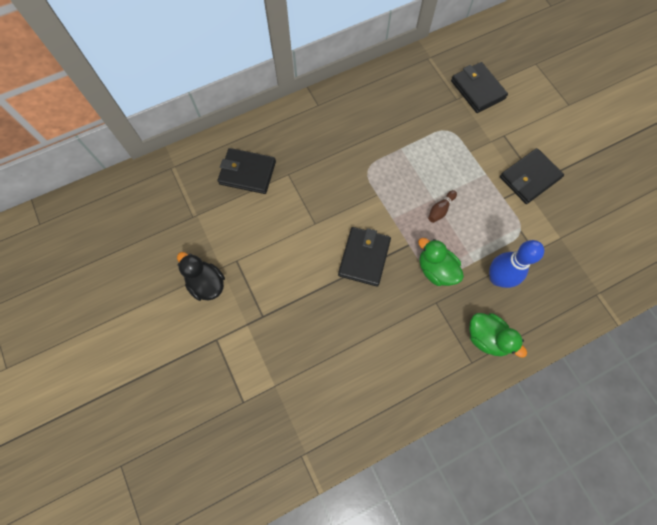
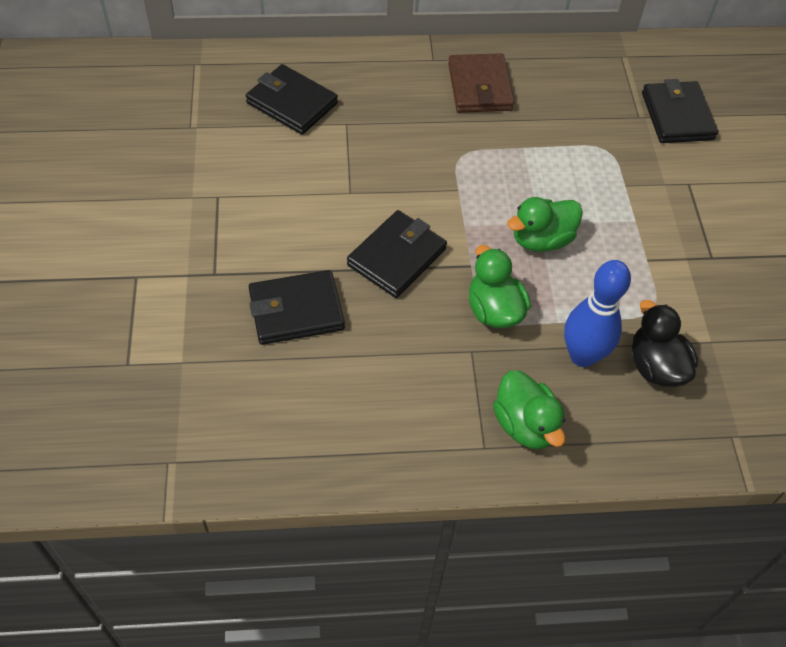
camera: 20 degrees right, 15 degrees down
black duck [177,252,225,301] -> black duck moved to [632,300,698,387]
brown bowling pin [428,190,457,223] -> green duck [507,197,583,252]
black wallet [500,148,564,204] -> black wallet moved to [249,270,345,345]
none -> brown wallet [448,53,514,113]

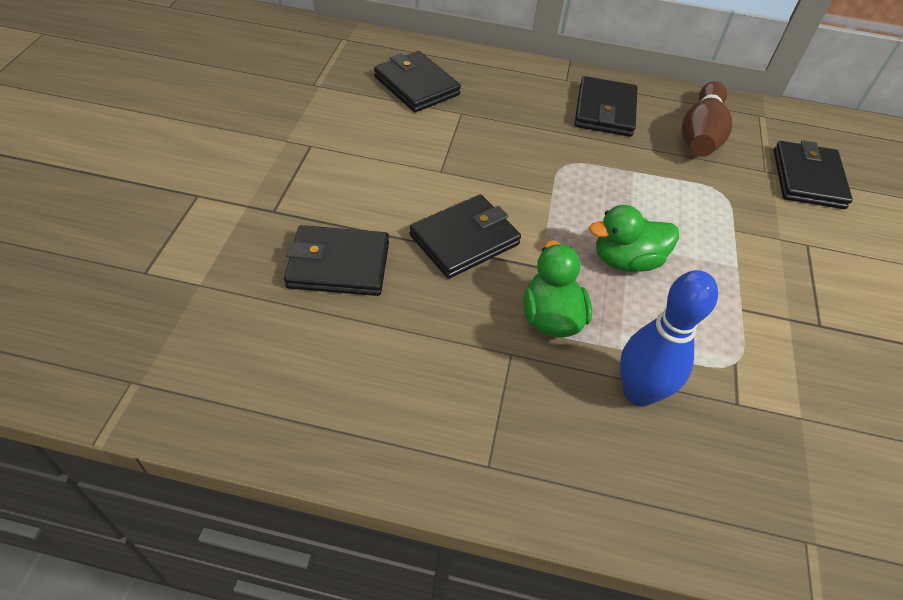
camera: 15 degrees right, 5 degrees down
brown wallet [448,53,514,113] -> black wallet [574,76,638,137]
green duck [493,370,566,450] -> none
black duck [632,300,698,387] -> none
none -> brown bowling pin [681,81,732,157]

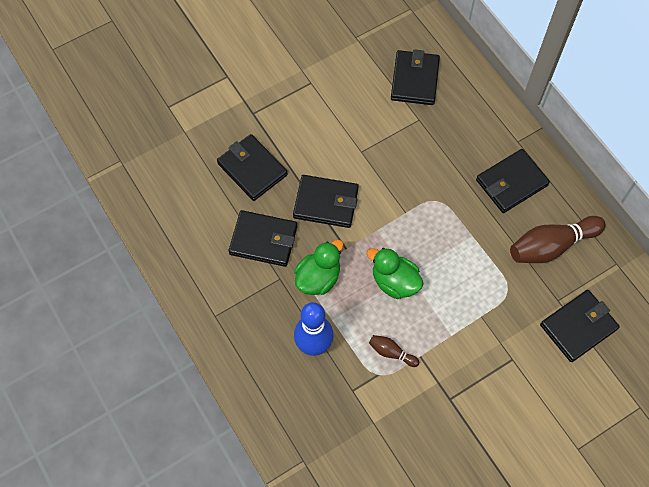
camera: 50 degrees right, 15 degrees up
none -> black wallet [229,210,297,267]
none -> brown bowling pin [369,335,419,367]

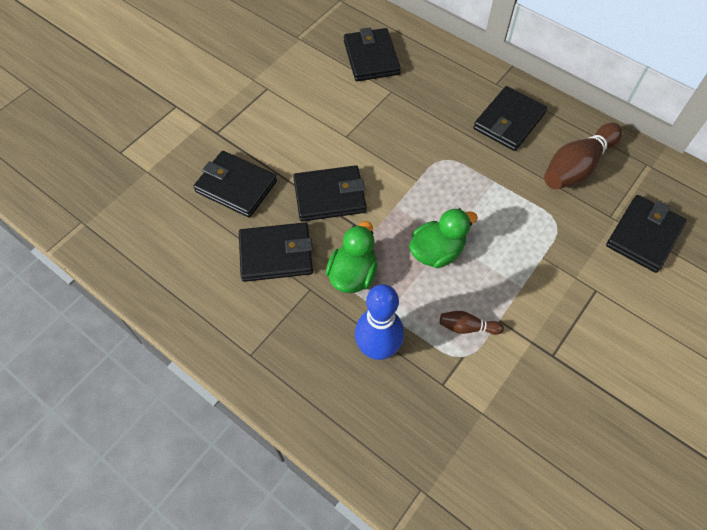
camera: 20 degrees left, 5 degrees down
green duck [367,248,424,299] -> green duck turned 135 degrees clockwise [409,208,478,268]

